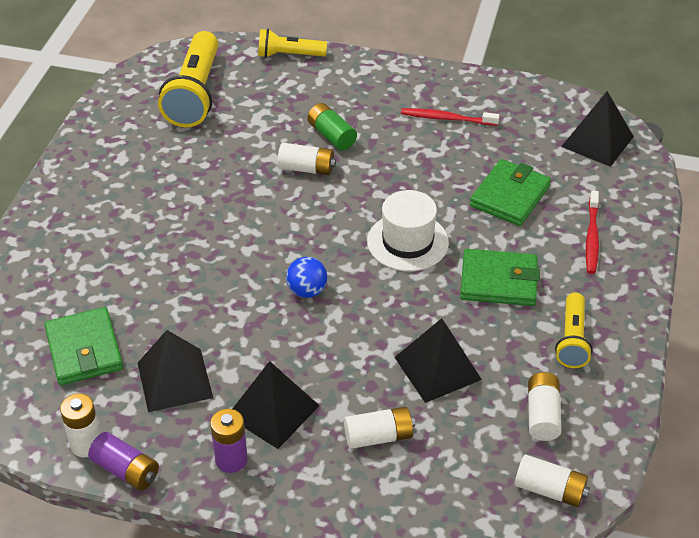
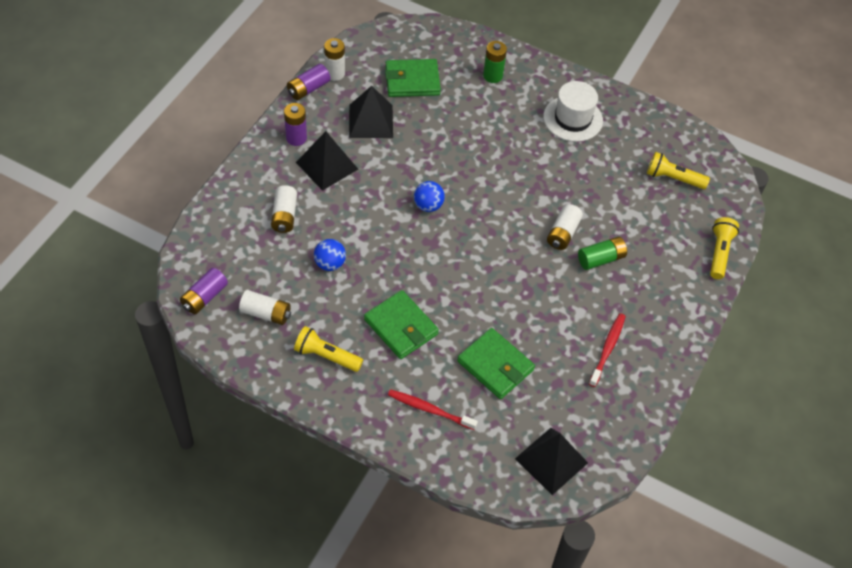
camera: 100 degrees right, 10 degrees up
yellow flashlight [158,31,218,127] -> yellow flashlight [647,152,710,189], size x0.57
white hat [367,190,449,271] -> white hat moved to [543,81,603,142]
black pyramid [394,318,482,403] -> blue ball [314,239,346,271]
green wallet [460,249,540,306] -> green wallet turned 60 degrees counterclockwise [364,290,439,359]
white battery [515,455,590,507] -> purple battery [180,268,228,314]
none -> green battery [483,41,507,83]

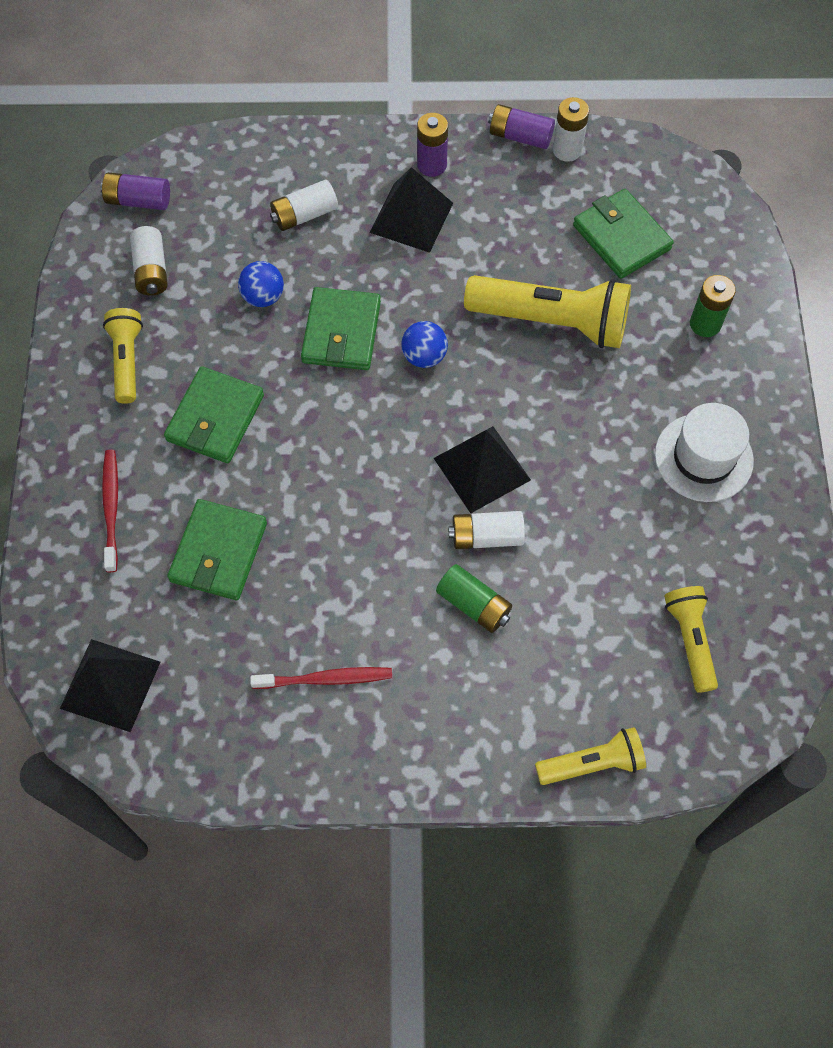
camera: 65 degrees right, 10 degrees up
black pyramid [349,86,393,138] -> black pyramid moved to [434,426,531,513]
none -> green wallet [301,287,381,370]
none -> yellow flashlight [464,275,631,348]

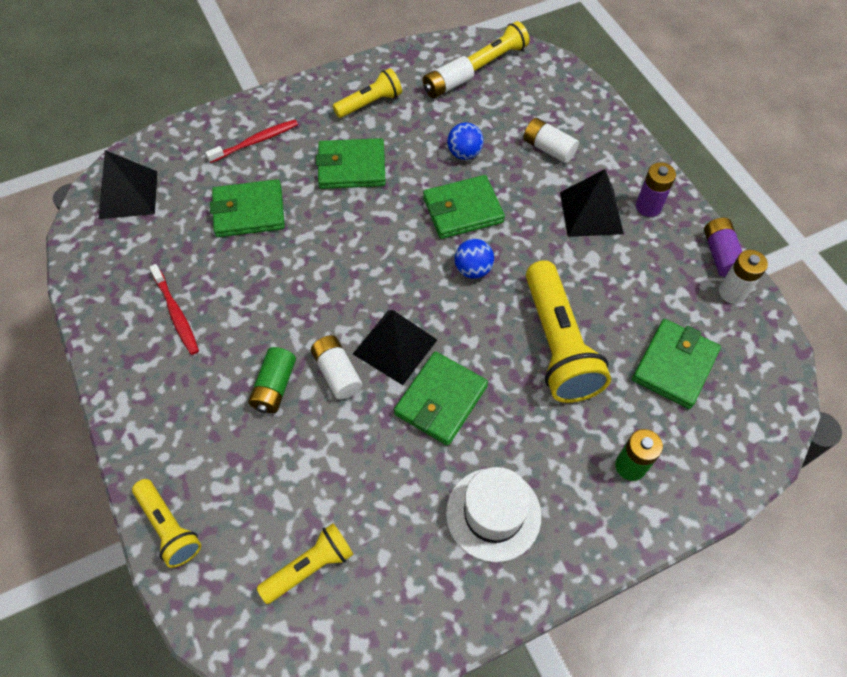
camera: 65 degrees right, 5 degrees down
purple battery [100,172,170,210] -> yellow flashlight [467,21,530,71]
none -> green wallet [394,351,488,446]

